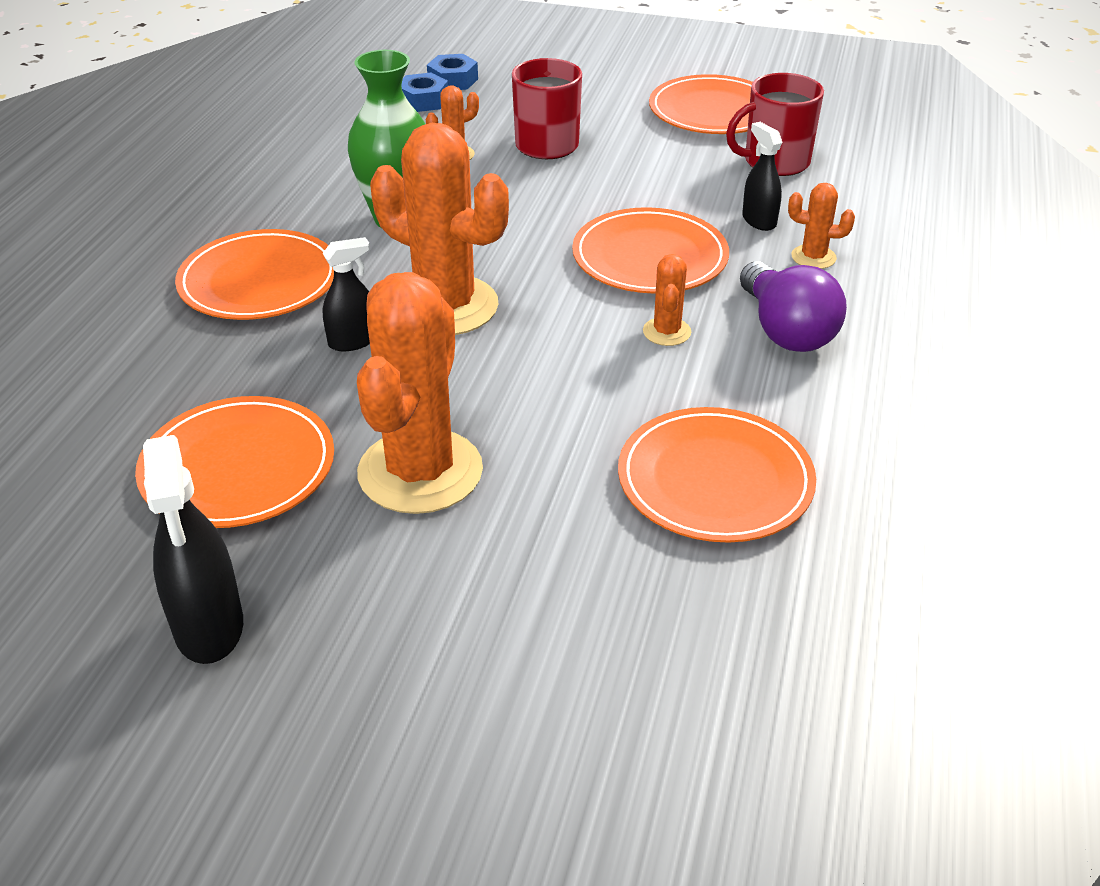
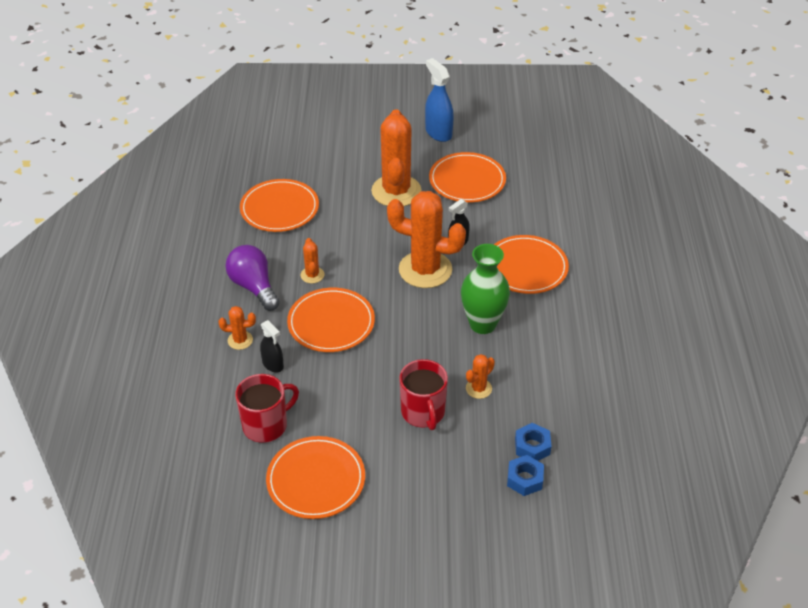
camera: 165 degrees right, 5 degrees up
black spray bottle [143,435,243,664] -> blue spray bottle [425,58,454,142]

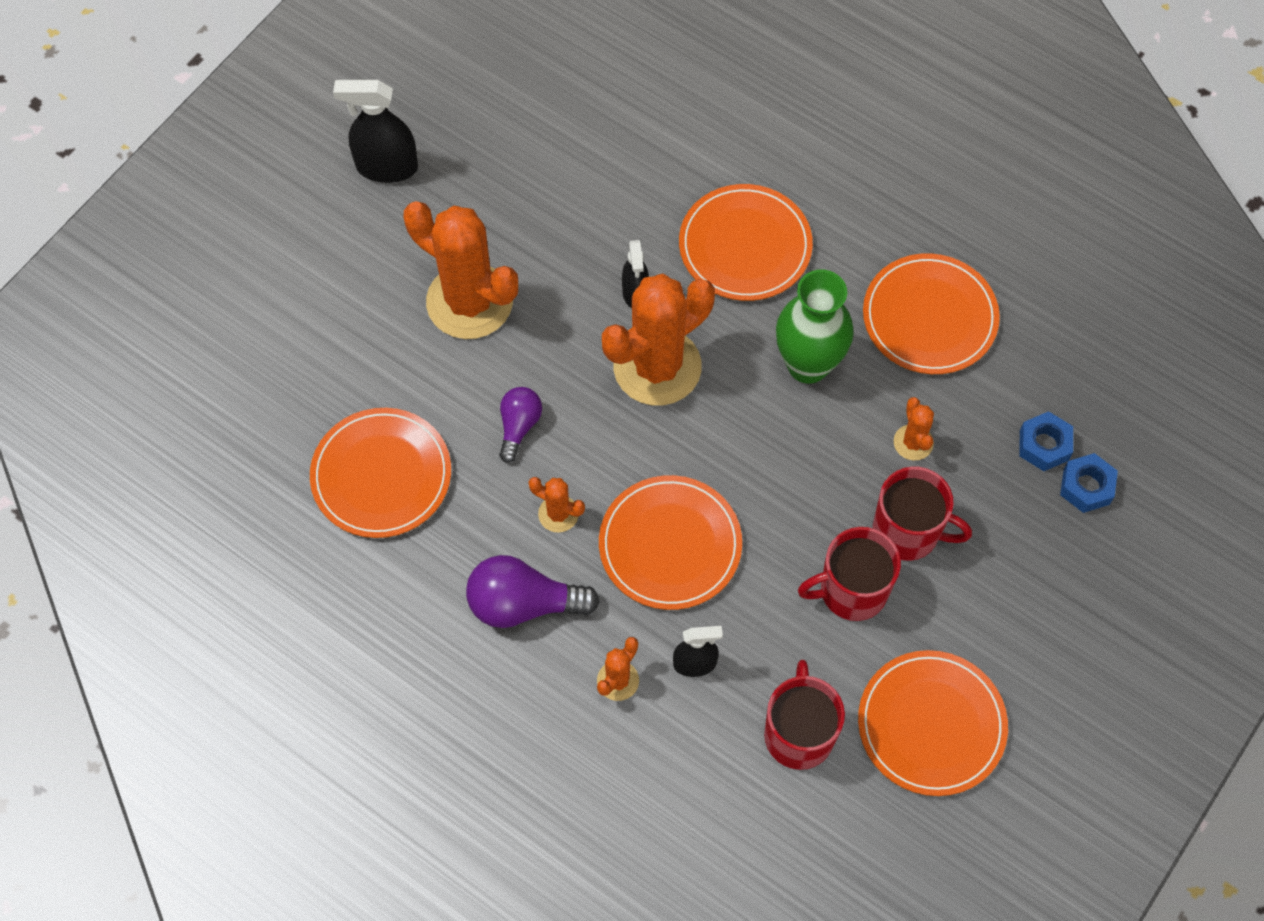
camera: 55 degrees left, 20 degrees up
blue spray bottle [425,58,454,142] -> black spray bottle [333,80,418,183]
orange plate [429,152,506,202] -> orange plate moved to [863,253,1000,374]
none -> purple light bulb [499,387,542,463]
none -> red mug [798,527,901,621]

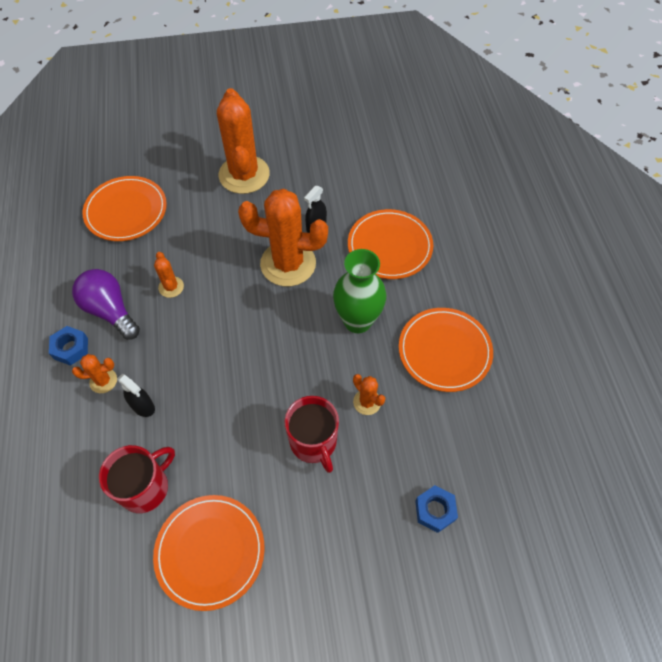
camera: 45 degrees right, 5 degrees down
black spray bottle [333,80,418,183] -> none
purple light bulb [499,387,542,463] -> none
orange plate [599,475,742,610] -> none
red mug [798,527,901,621] -> none
orange cactus [894,397,934,460] -> orange cactus turned 75 degrees counterclockwise [353,374,385,415]
blue nut [1019,411,1073,471] -> blue nut moved to [49,326,88,366]

